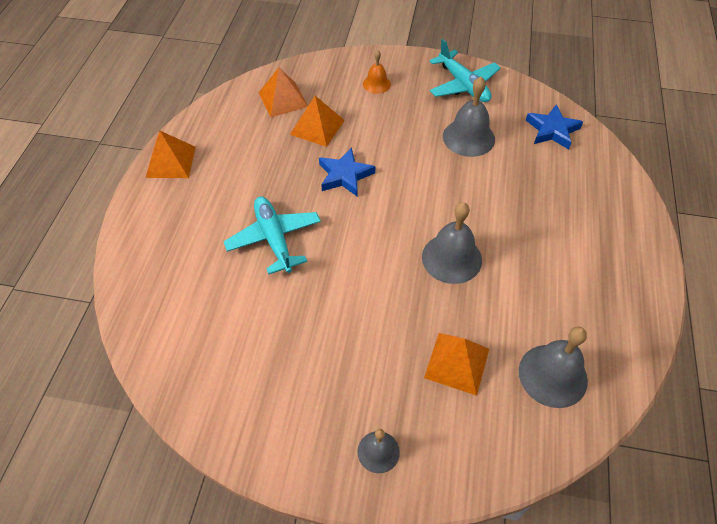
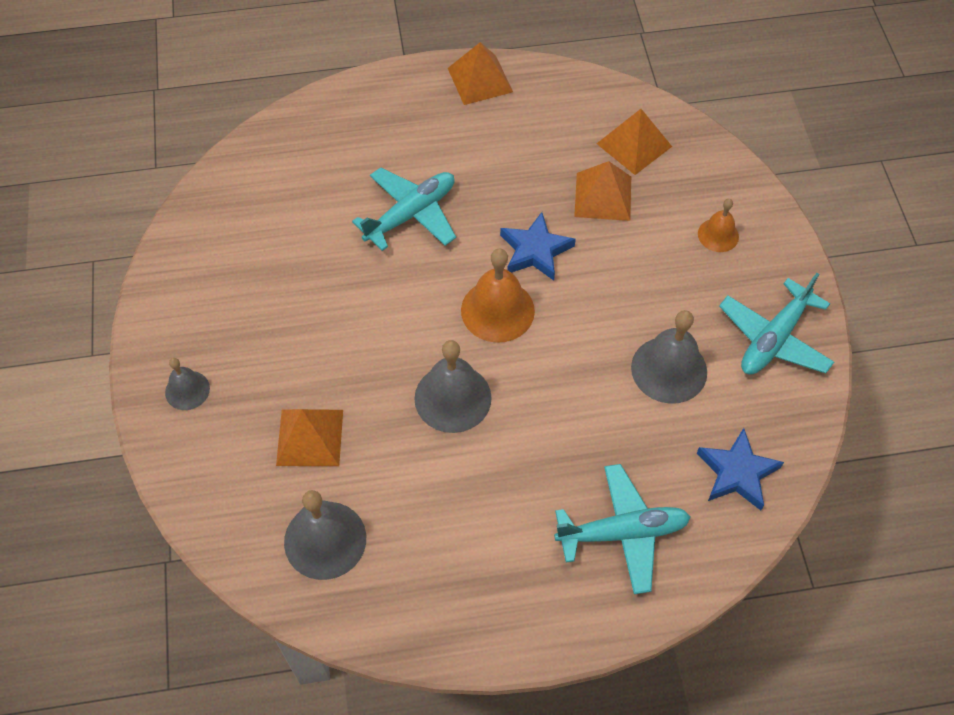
camera: 70 degrees right, 5 degrees up
none -> orange bell [461,248,535,343]
none -> turquoise plane [554,464,690,594]

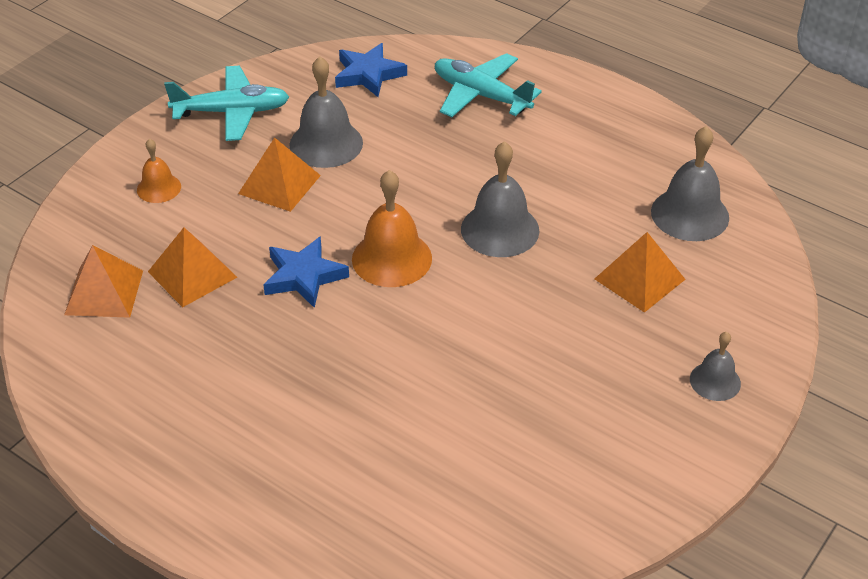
camera: 135 degrees left, 15 degrees down
turquoise plane [352,168,456,251] -> none
orange pyramid [448,42,513,105] -> orange pyramid moved to [238,137,321,212]

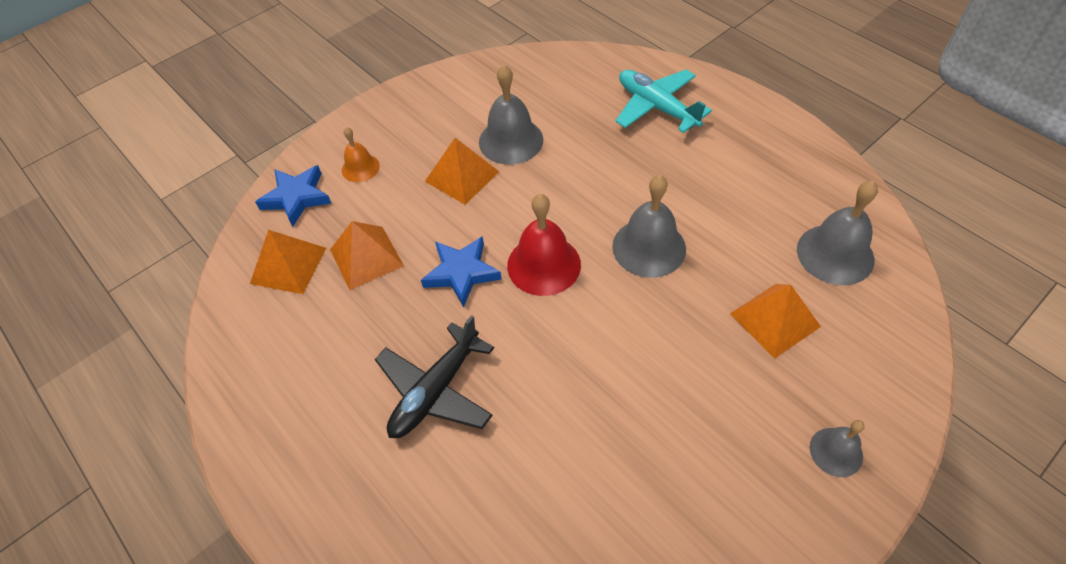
camera: 15 degrees right, 10 degrees up
turquoise plane [164,66,289,141] -> none
blue star [335,43,407,97] -> blue star moved to [255,165,332,227]
orange bell [352,170,432,287] -> red bell [507,194,581,296]
none -> black plane [375,315,494,438]

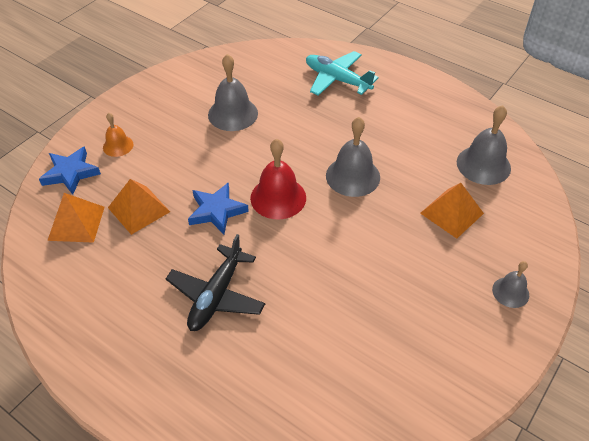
camera: 15 degrees left, 5 degrees down
orange pyramid [425,138,499,205] -> none

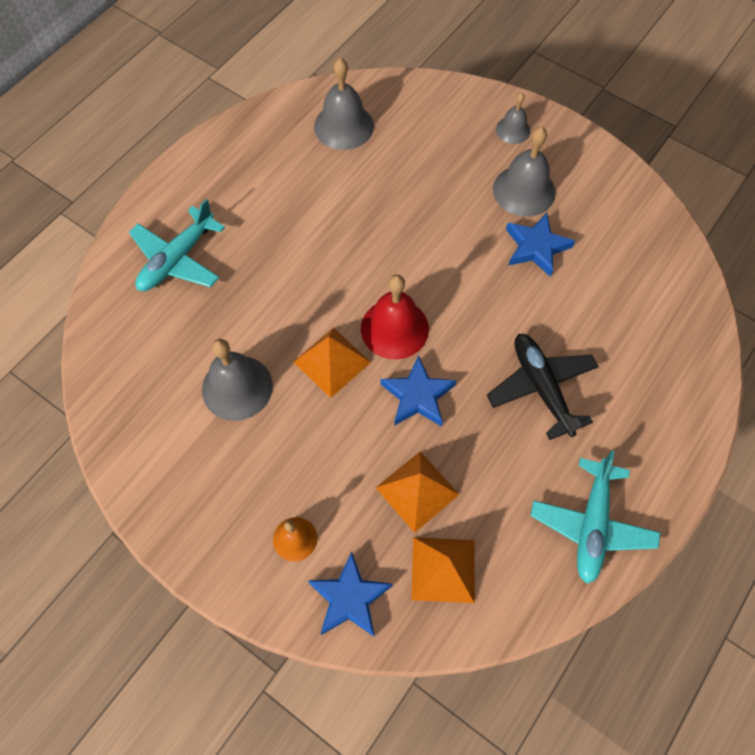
camera: 90 degrees left, 15 degrees up
black plane [166,234,265,331] -> black plane turned 135 degrees counterclockwise [487,334,599,440]
grey bell [326,117,380,197] -> grey bell moved to [493,126,556,217]
orange pyramid [420,183,484,239] -> orange pyramid moved to [293,328,371,398]
none -> blue star [506,213,575,277]
none -> turquoise plane [530,450,661,584]

